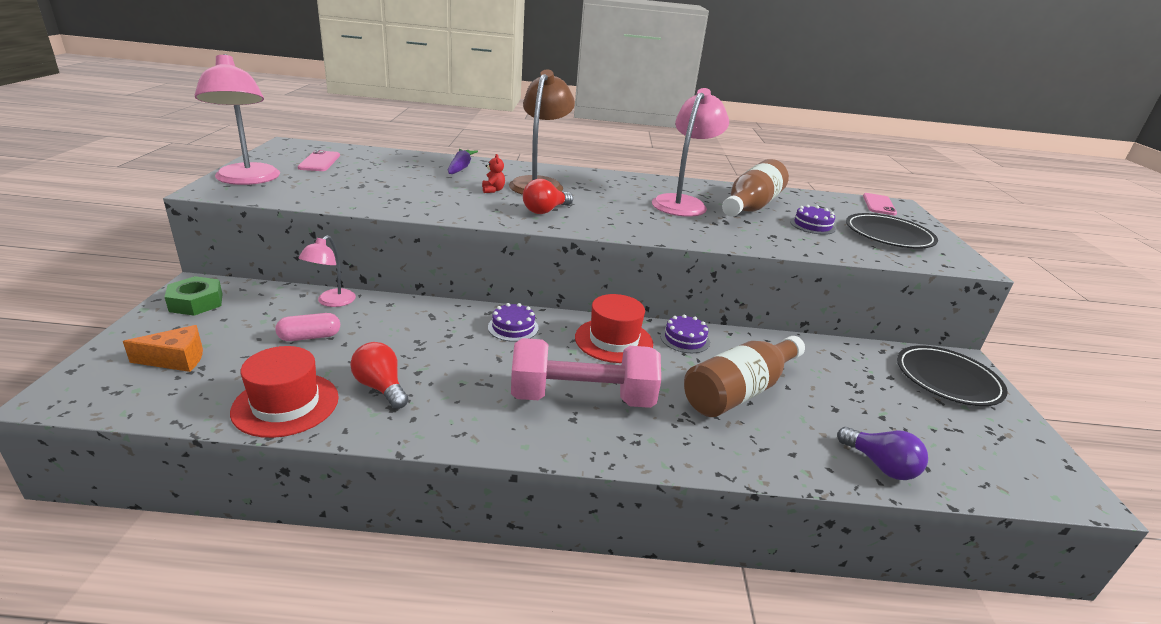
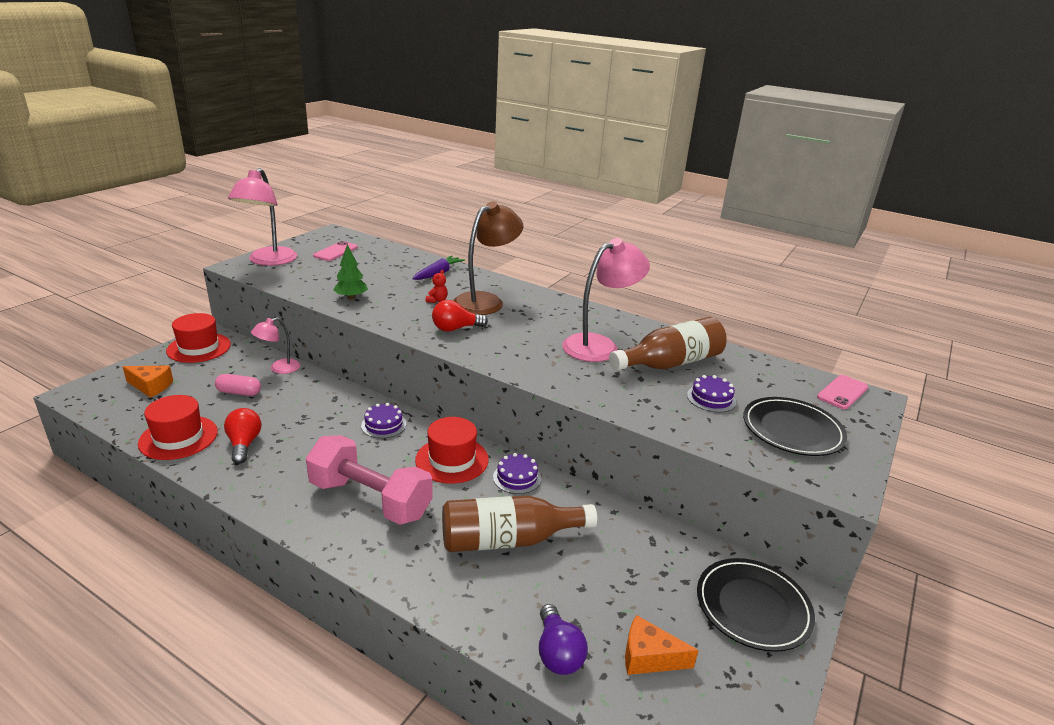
camera: 30 degrees right, 0 degrees up
green nut [165,276,223,316] -> red hat [166,313,231,363]
none -> green tree [333,244,368,300]
none -> orange cheese [625,615,699,675]

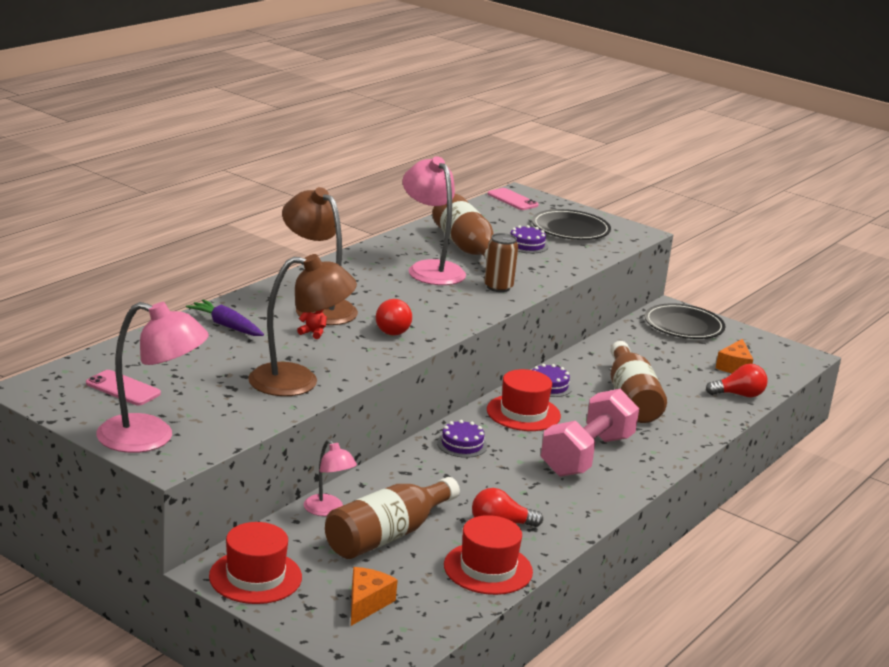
camera: 85 degrees left, 5 degrees down
pink capsule [215,374,261,396] -> brown bottle [325,477,460,559]
green tree [333,244,368,300] -> brown lamp [248,254,357,396]
purple light bulb [539,604,588,675] -> red light bulb [706,364,768,397]
none -> brown can [484,233,518,292]

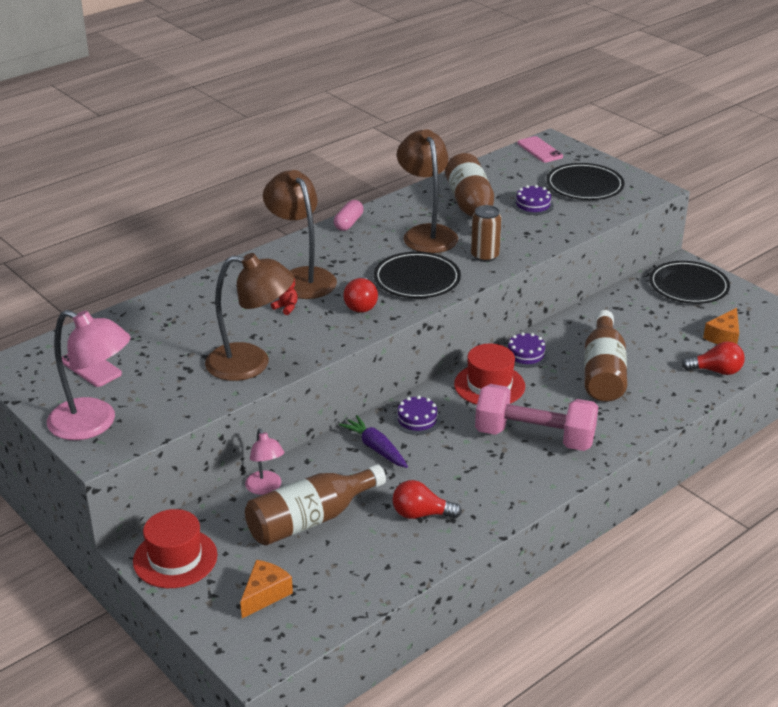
camera: 15 degrees right, 10 degrees up
purple carrot [186,299,264,336] -> purple carrot moved to [339,415,408,468]
pink lamp [402,156,466,285] -> brown lamp [397,129,458,253]
red hat [444,515,533,595] -> none
pink dumbbell [541,389,639,477] -> pink dumbbell turned 60 degrees clockwise [475,384,598,451]
none -> pink capsule [334,200,364,231]
none -> black plate [374,252,461,299]

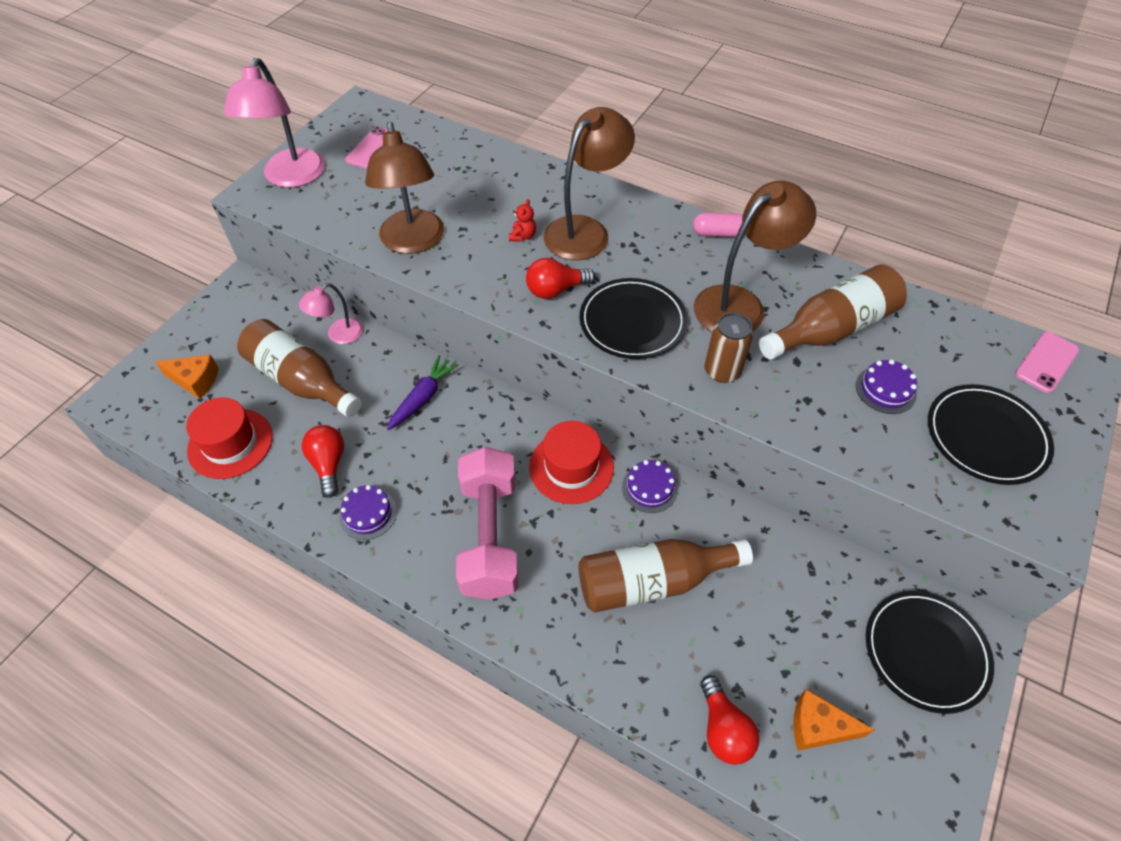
camera: 70 degrees right, 20 degrees up
red hat [133,509,217,588] -> red hat moved to [186,398,273,479]
purple cake [394,396,441,435] -> purple cake moved to [339,485,397,540]

